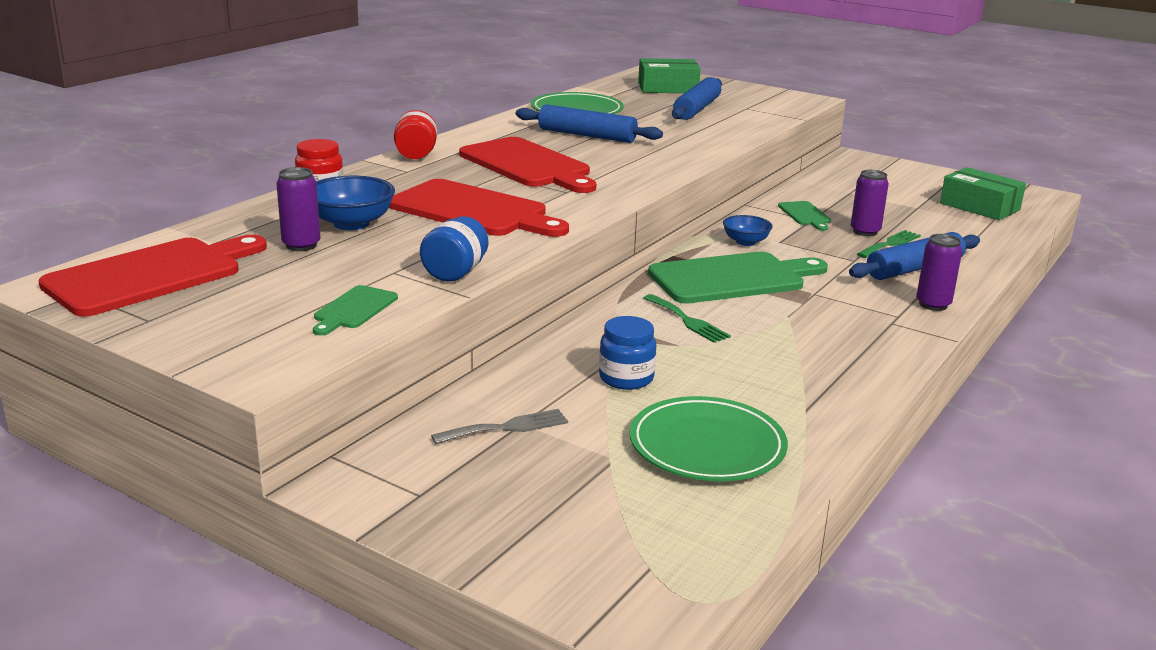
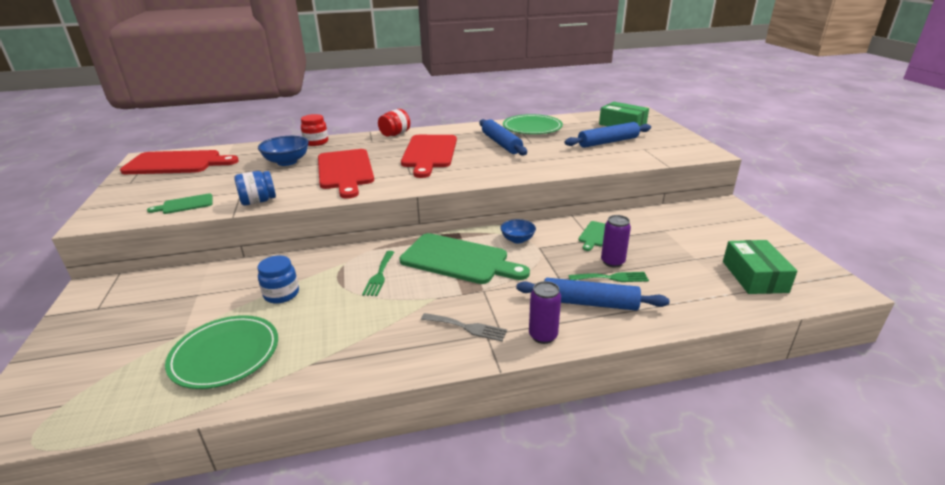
camera: 45 degrees right, 5 degrees up
purple can [276,167,321,251] -> none
grey fork [431,409,568,444] -> grey fork moved to [421,313,507,341]

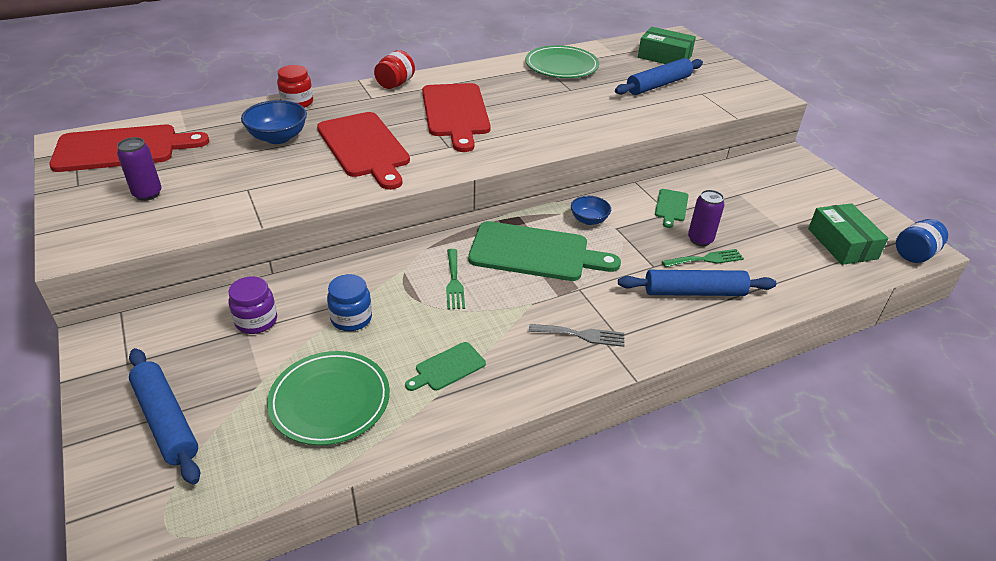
camera: 15 degrees left, 10 degrees up
green cutting board [147,193,213,214] -> green cutting board moved to [405,342,486,391]
blue jar [234,171,276,206] -> blue jar moved to [896,219,948,263]
blue rolling pin [479,119,527,156] -> blue rolling pin moved to [129,348,200,485]
purple can [529,281,561,344] -> purple can moved to [117,137,162,201]
none -> purple jar [228,276,277,334]

